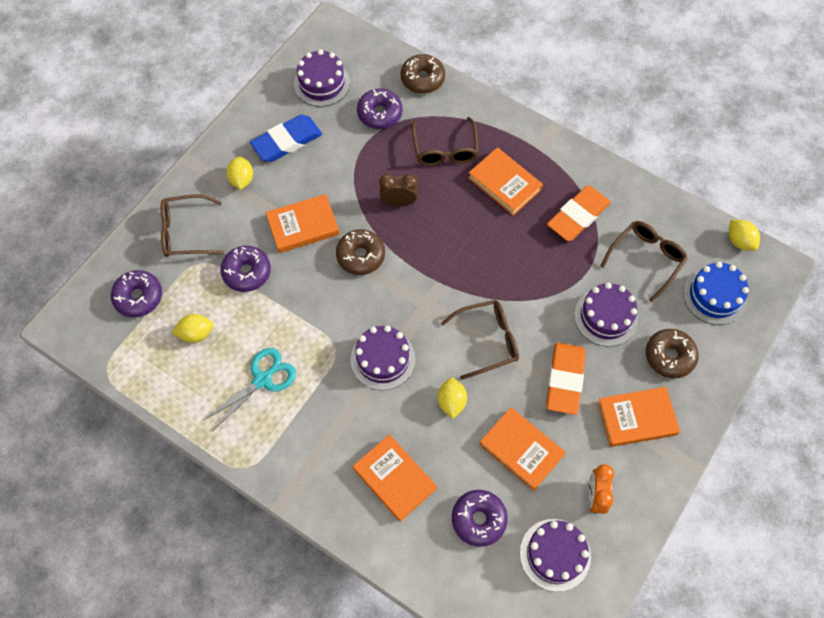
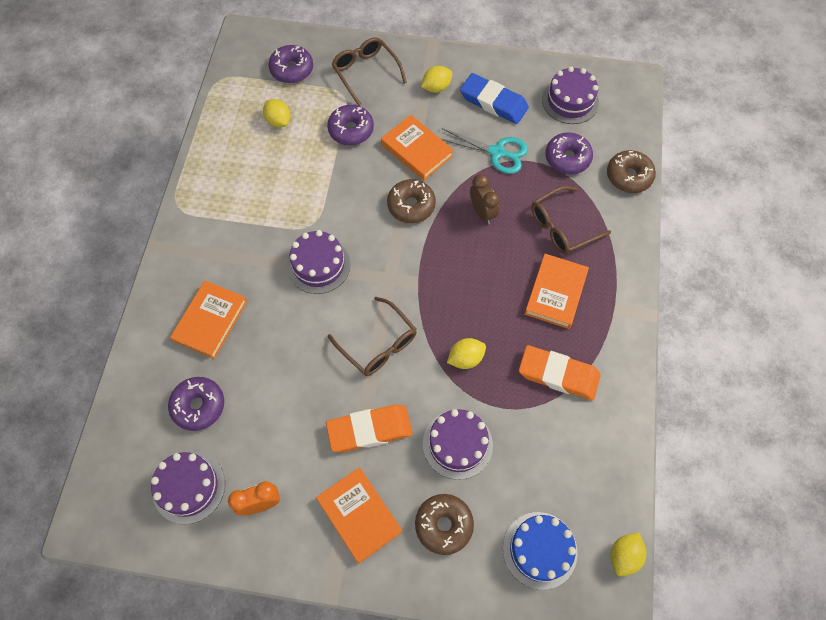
camera: 65 degrees right, 0 degrees up
turquoise scissors [204,348,296,430] -> turquoise scissors moved to [441,128,528,174]
yellow lemon [438,378,467,419] -> yellow lemon moved to [447,338,486,369]
orange book [479,407,566,491] -> none
brown glasses [600,221,688,303] -> none

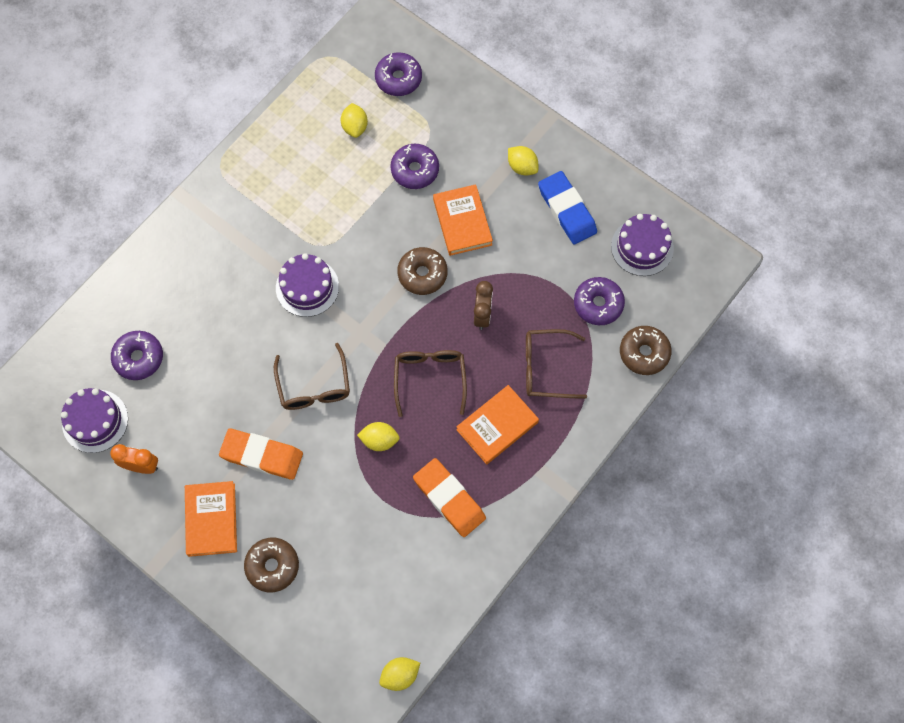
camera: 30 degrees right, 5 degrees up
orange book [170,281,247,359] -> none
brown glasses [332,37,407,106] -> brown glasses moved to [394,350,467,417]
yellow lemon [421,66,452,93] -> yellow lemon turned 45 degrees clockwise [508,146,538,175]
purple cake [423,409,493,480] -> none
turquoise scissors [441,128,528,174] -> none
blue cake [503,512,578,590] -> none

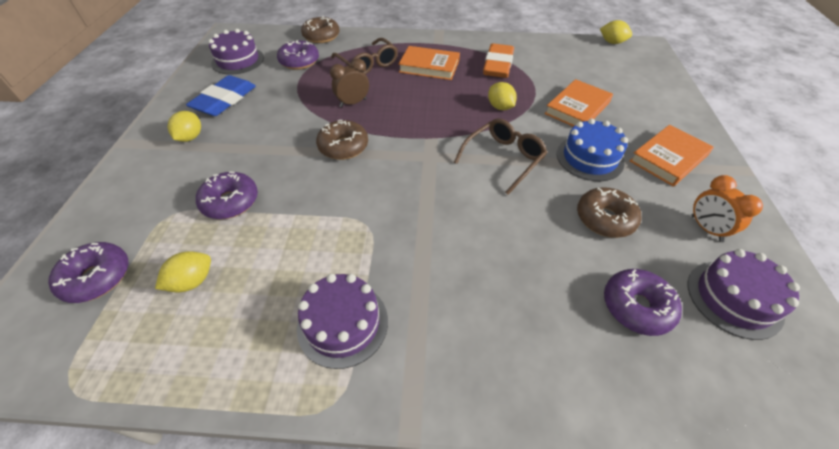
camera: 125 degrees left, 20 degrees down
orange eraser [219,428,303,480] -> blue cake [557,118,628,181]
brown donut [244,538,299,592] -> brown donut moved to [577,187,641,238]
purple cake [276,253,339,317] -> purple cake moved to [297,274,388,369]
brown glasses [394,350,467,417] -> none
orange book [433,184,493,256] -> orange book moved to [544,79,613,127]

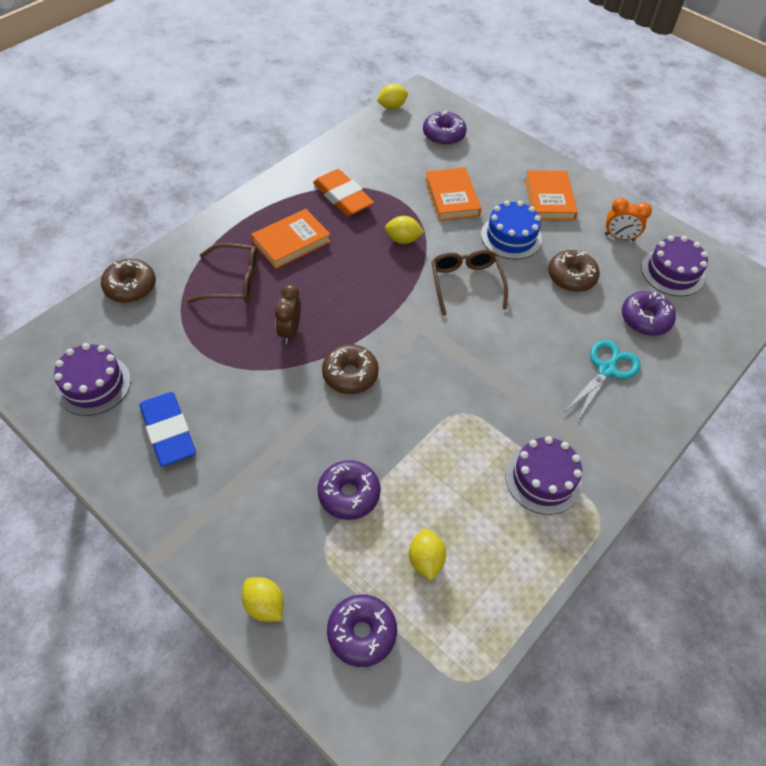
camera: 55 degrees left, 5 degrees up
yellow lemon [168,111,201,142] -> yellow lemon moved to [242,577,284,622]
purple donut [277,40,319,70] -> purple donut moved to [423,110,467,146]
none -> turquoise scissors [564,340,641,421]

